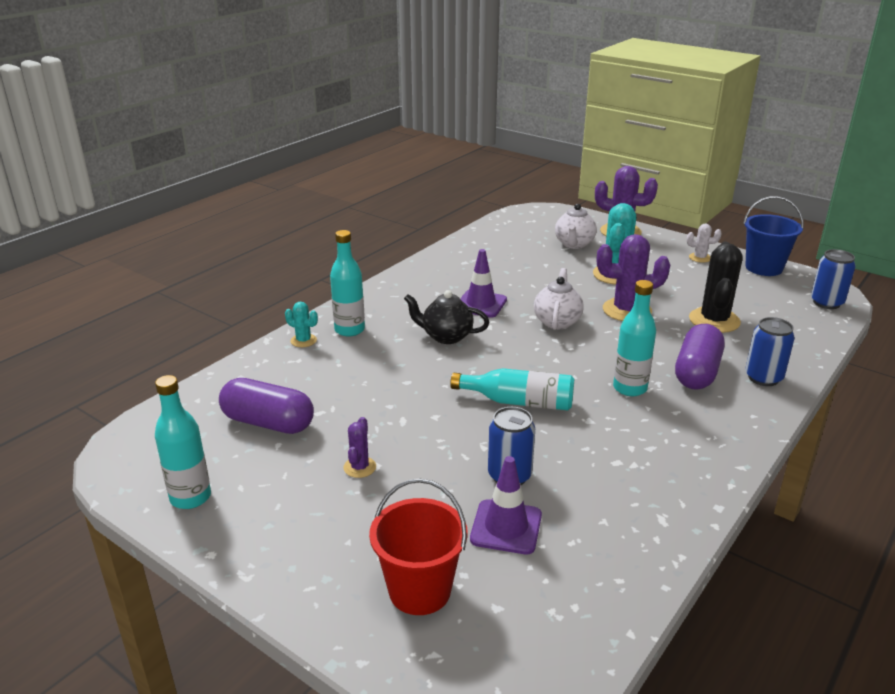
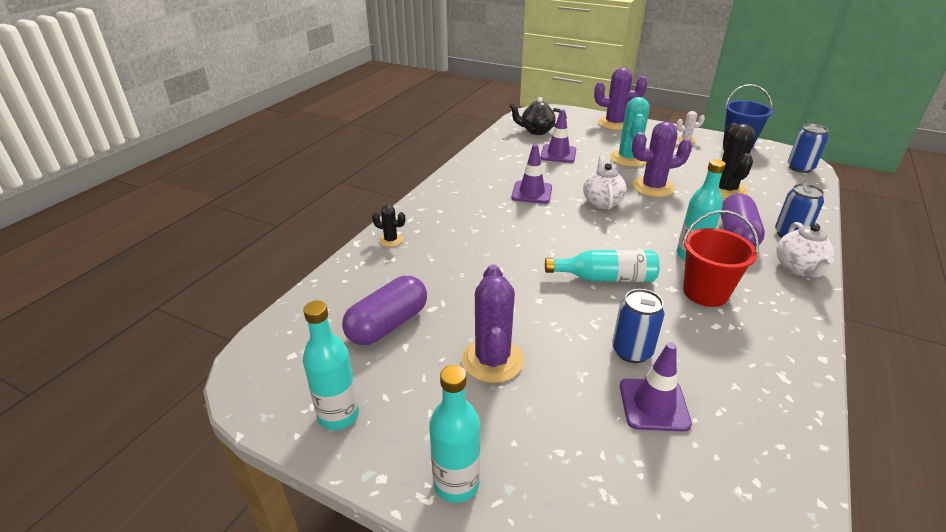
camera: 10 degrees left, 5 degrees up
purple capsule [219,378,314,434] -> purple capsule turned 60 degrees counterclockwise [342,276,427,346]
turquoise cactus [285,302,318,347] -> black cactus [372,205,405,247]
turquoise bottle [330,230,365,337] -> turquoise bottle moved to [429,365,480,503]
purple cactus [343,417,376,478] -> purple cactus [462,265,524,383], size x1.98
red bucket [369,479,468,615] -> red bucket moved to [683,210,759,307]
black teapot [404,290,489,344] -> black teapot moved to [509,97,567,135]
white teapot [555,204,597,249] -> white teapot moved to [776,222,834,278]
none -> purple traffic cone [540,109,576,163]

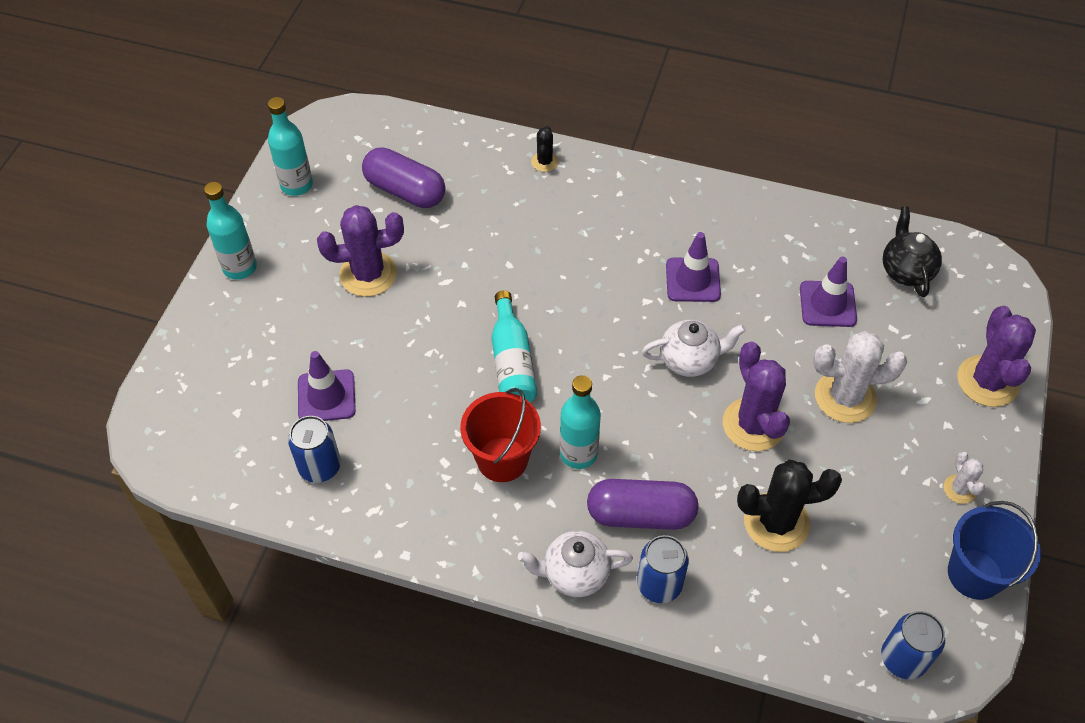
camera: 80 degrees right, 20 degrees up
turquoise cactus [610,97,650,167] -> white cactus [813,331,907,423]
blue can [612,289,665,363] -> blue can moved to [288,416,341,483]

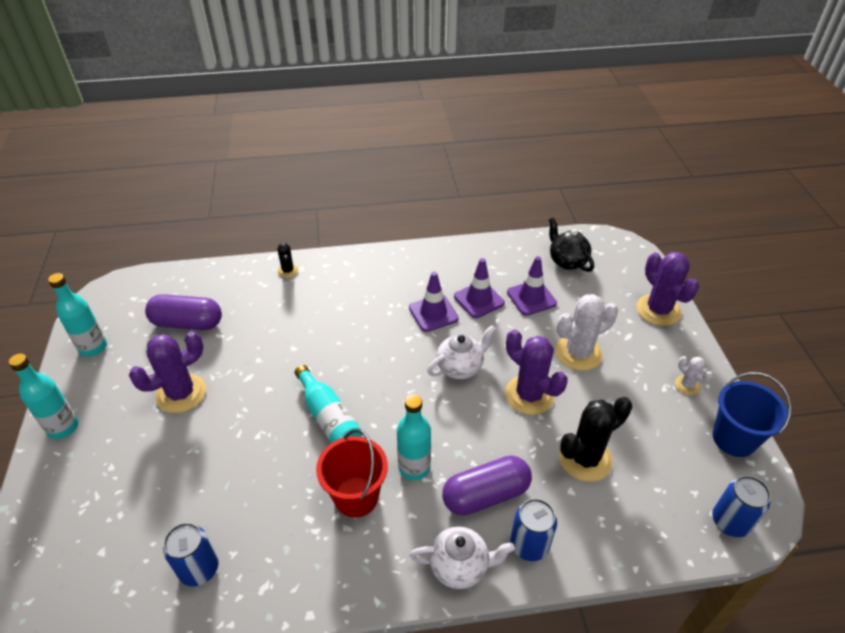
camera: 25 degrees left, 10 degrees down
purple traffic cone [298,351,356,421] -> purple traffic cone moved to [454,258,505,318]
white teapot [518,531,633,597] -> white teapot turned 150 degrees counterclockwise [410,527,515,589]

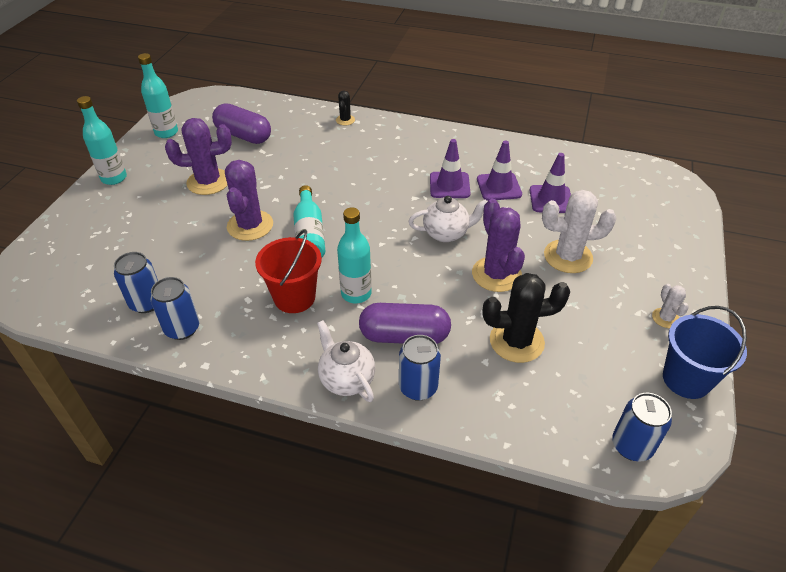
camera: 25 degrees right, 0 degrees up
white teapot [410,527,515,589] -> white teapot turned 150 degrees counterclockwise [317,320,375,402]
black teapot [549,217,594,272] -> none
purple cactus [637,252,699,326] -> purple cactus moved to [225,160,273,241]
none -> blue can [150,277,199,340]

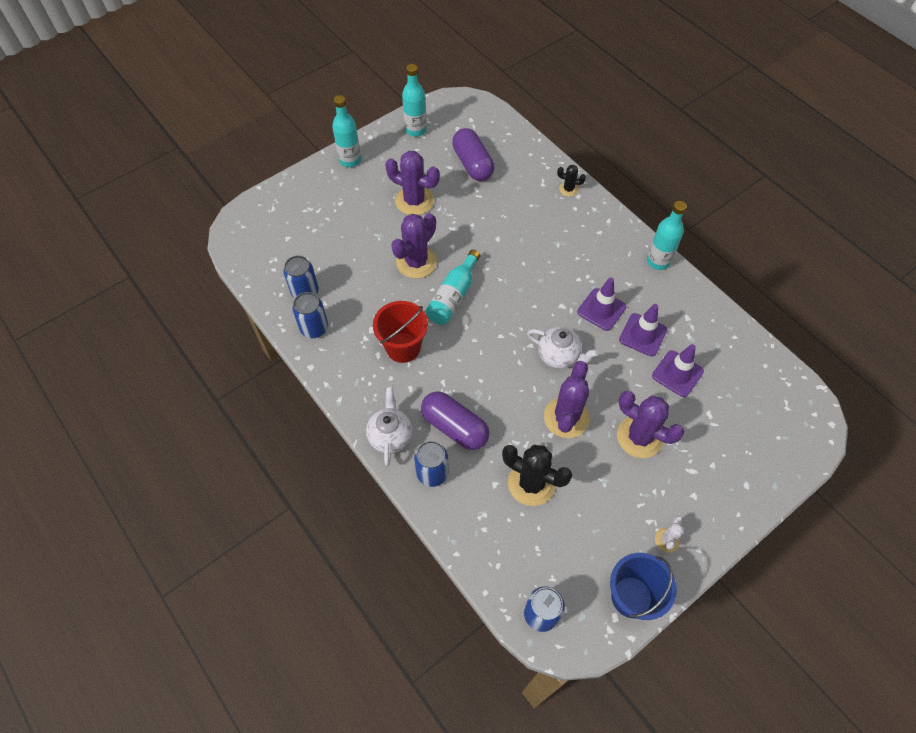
camera: 35 degrees right, 15 degrees up
black cactus [336,91,355,125] -> black cactus turned 60 degrees clockwise [557,165,586,197]
turquoise bottle [337,207,372,303] -> turquoise bottle moved to [647,201,687,270]
white cactus [542,190,617,273] -> purple cactus [617,391,684,458]

